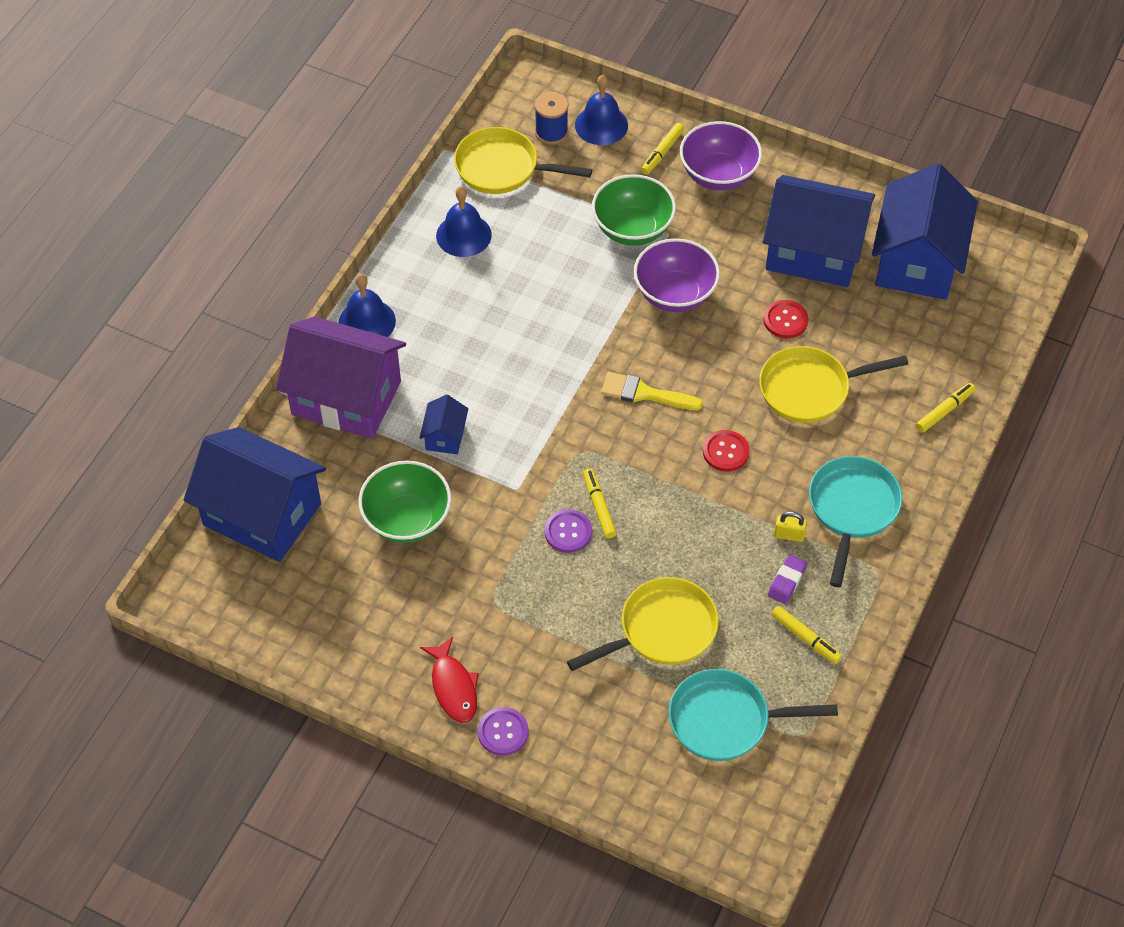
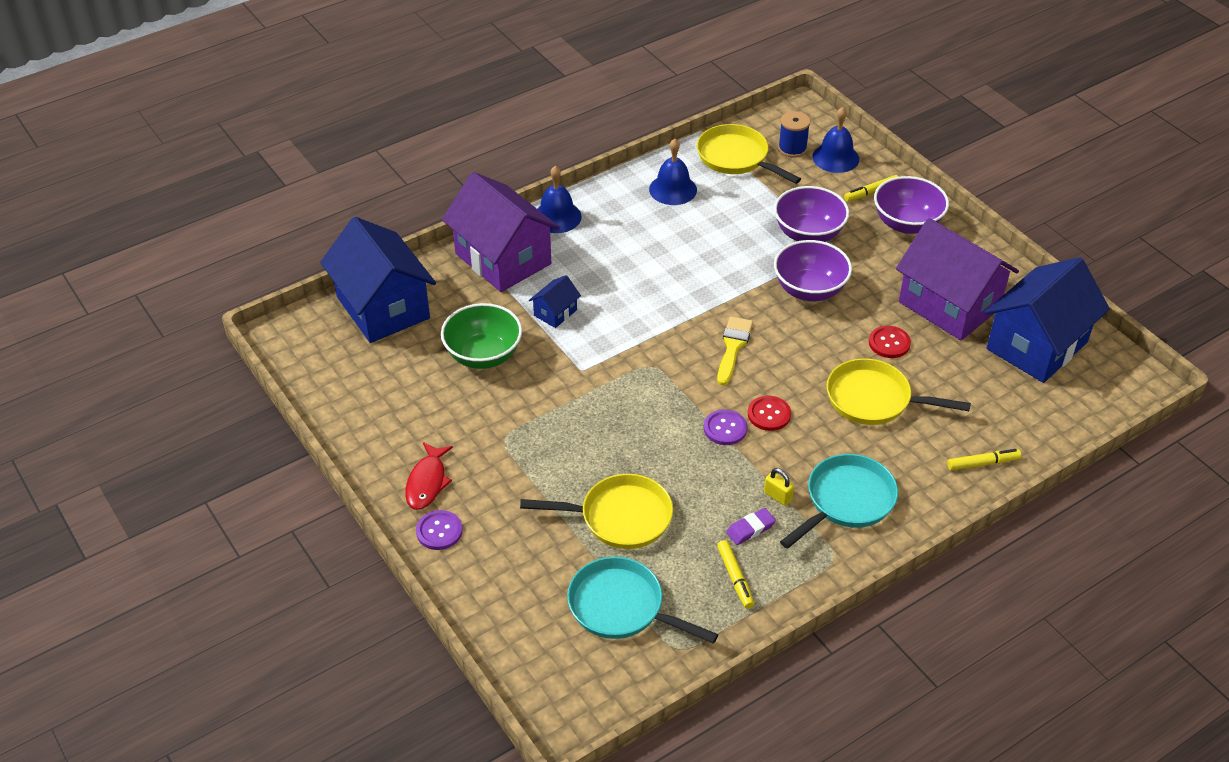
camera: 30 degrees right, 10 degrees down
purple button [544,509,592,553] -> purple button moved to [704,409,747,445]
yellow marker [583,468,617,538] -> none
green bowl [592,174,676,246] -> purple bowl [774,186,849,242]
yellow brush [601,372,703,410] -> yellow brush turned 60 degrees clockwise [717,316,753,386]
blue house [763,175,875,287] -> purple house [896,218,1019,340]

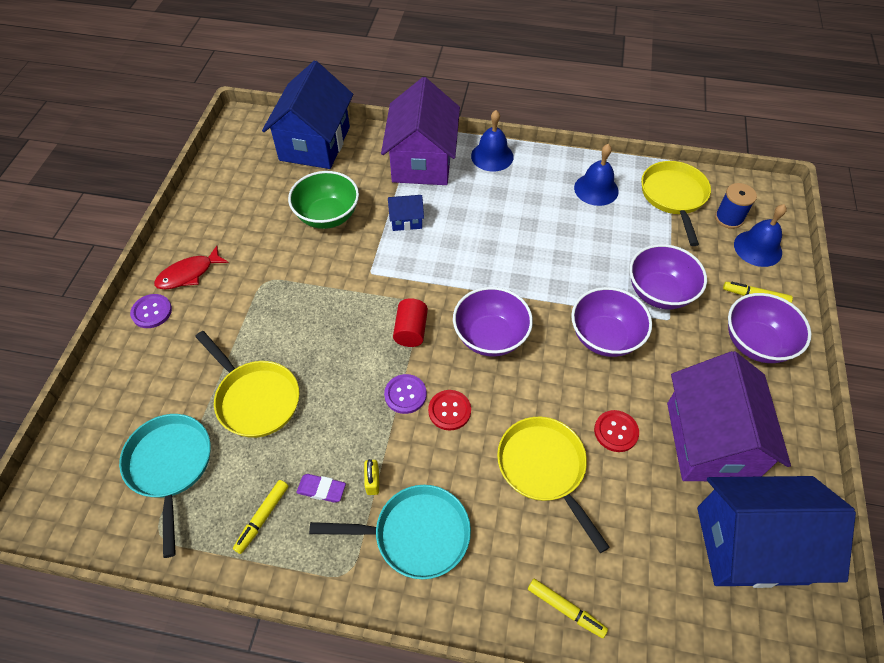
camera: 45 degrees right, 10 degrees up
yellow brush [717,316,753,386] -> purple bowl [453,287,533,357]
none -> red cylinder [393,298,428,347]

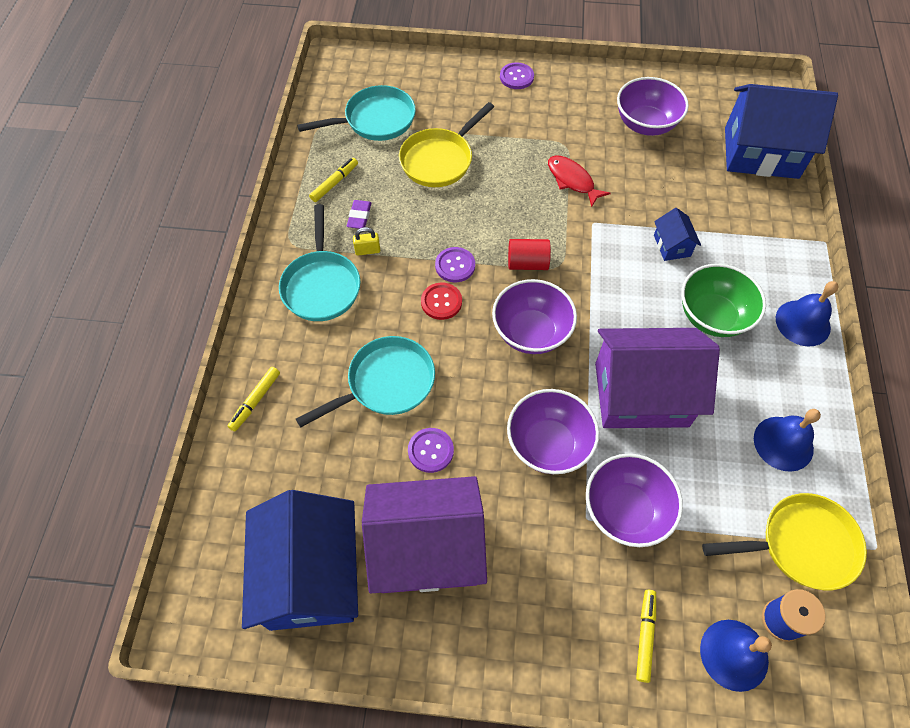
camera: 85 degrees right, 5 degrees up
red fish [154,246,229,289] -> red fish moved to [548,155,611,207]
yellow marker [233,480,288,554] -> yellow marker turned 105 degrees clockwise [309,158,358,202]
green bowl [288,171,359,229] -> green bowl moved to [681,264,766,337]
purple house [381,77,460,185] -> purple house moved to [595,328,720,428]
yellow pan [497,417,610,553] -> turquoise pan [296,336,435,428]
red button [594,410,639,452] -> purple button [408,428,454,473]
purple bowl [728,293,811,363] -> purple bowl moved to [617,77,689,136]

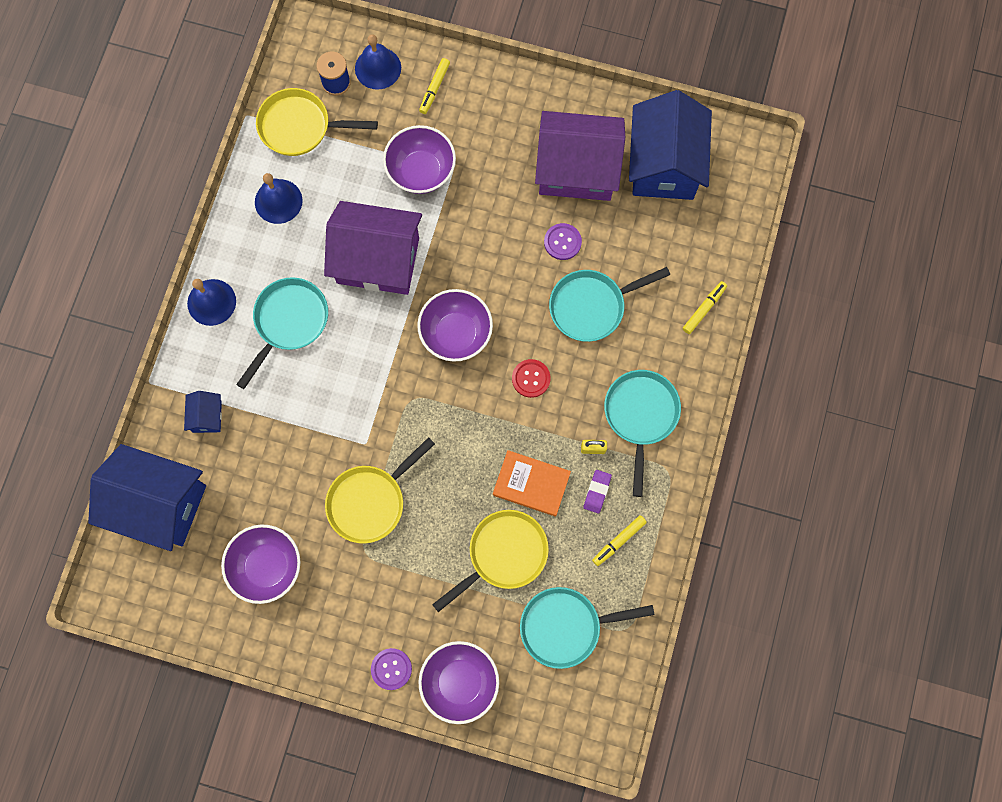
camera: 170 degrees left, 15 degrees up
purple button [435,247,475,282] -> none
purple bowl [507,389,599,474] -> purple bowl moved to [418,641,499,724]
red cylinder [508,239,551,270] -> none
red fish [548,155,611,207] -> yellow pan [325,437,435,544]
blue house [654,208,701,261] -> blue house moved to [184,391,222,433]
green bowl [681,264,766,337] -> turquoise pan [236,277,328,389]
none -> orange book [493,450,571,517]

